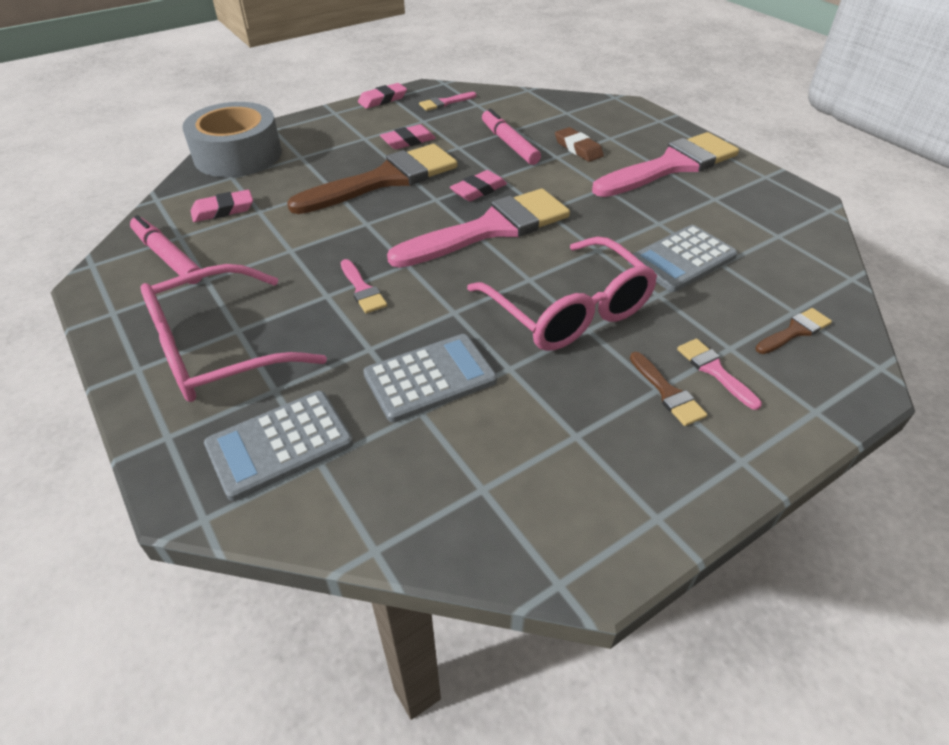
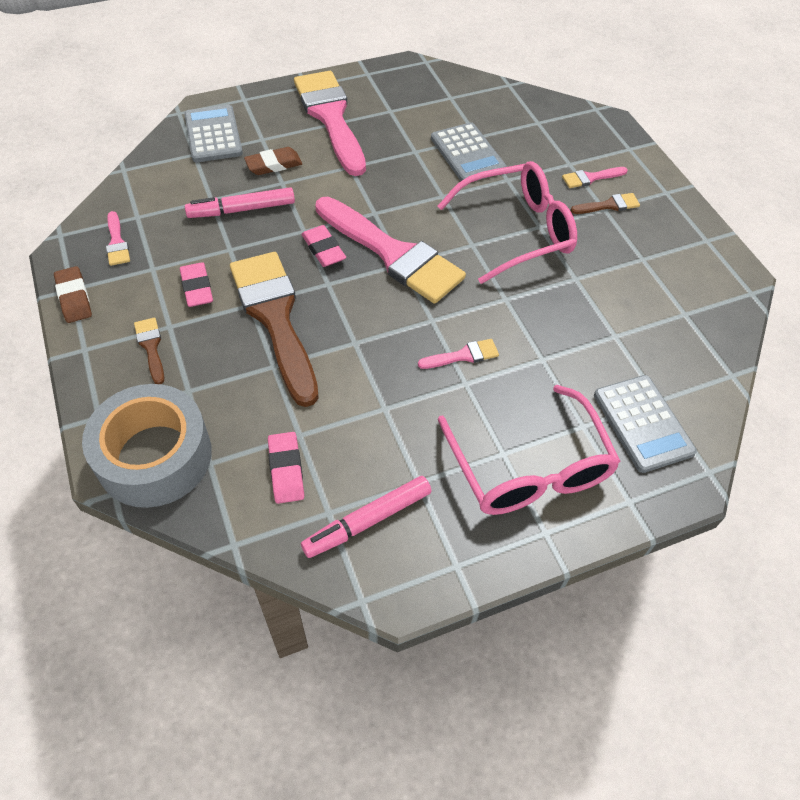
camera: 80 degrees left, 10 degrees up
pink eraser [358,83,407,109] -> brown eraser [54,266,92,323]
grey calculator [363,334,497,422] -> grey calculator moved to [184,105,243,162]
pink brush [387,188,570,268] -> pink brush turned 150 degrees clockwise [315,197,466,304]
brown brush [755,308,832,354] -> brown brush moved to [134,318,164,384]

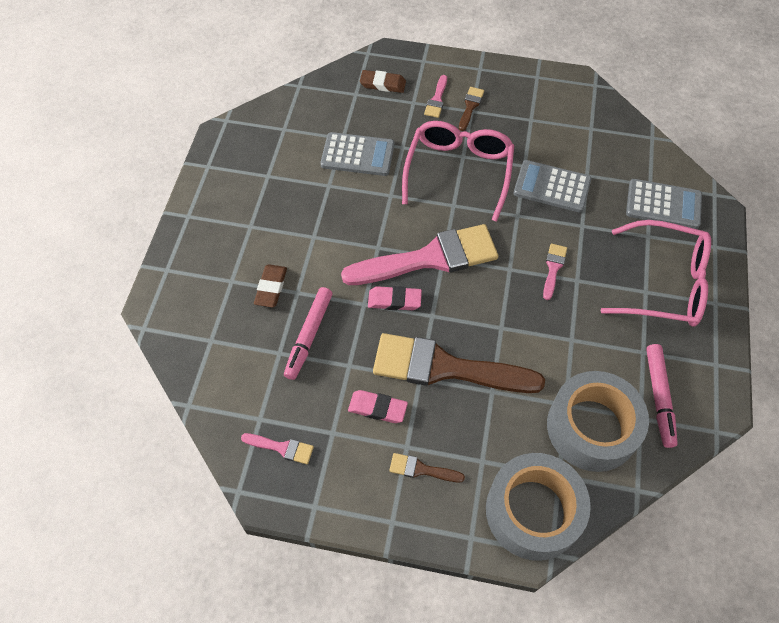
camera: 55 degrees left, 5 degrees up
brown eraser [54,266,92,323] -> brown eraser moved to [360,70,406,93]
grey calculator [184,105,243,162] -> grey calculator moved to [513,160,591,213]
pink eraser [268,432,304,504] -> grey tape [547,371,649,472]
pink brush [294,71,366,176] -> none

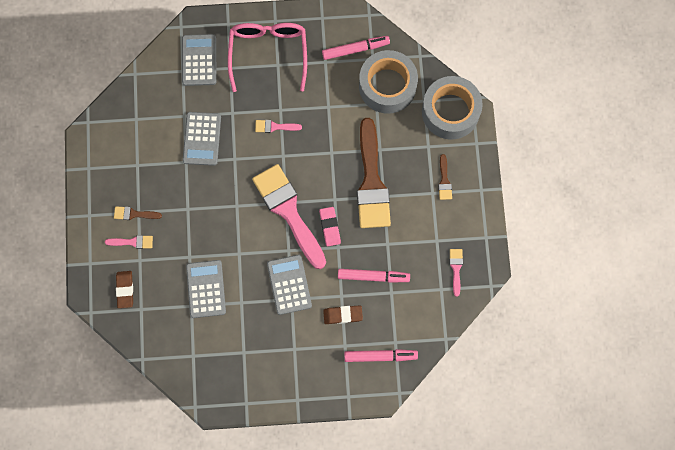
camera: 105 degrees left, 15 degrees up
pink eraser [348,390,408,423] -> none
pink glasses [402,121,514,222] -> none
none -> grey calculator [267,255,312,315]
none -> pink marker [344,349,418,362]

